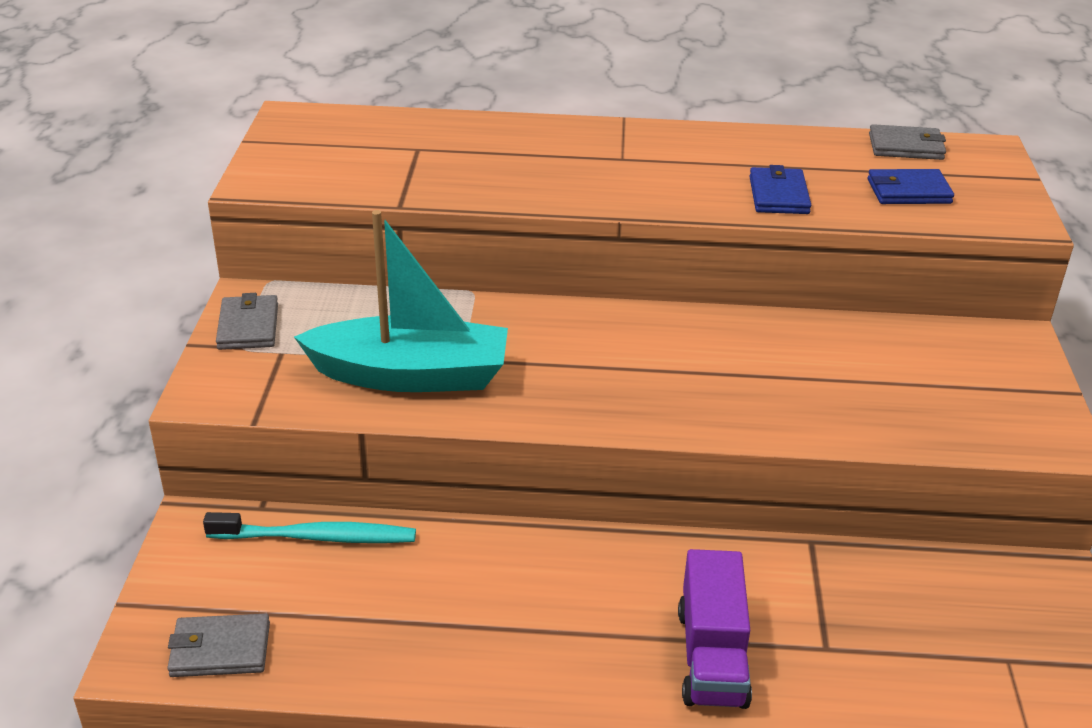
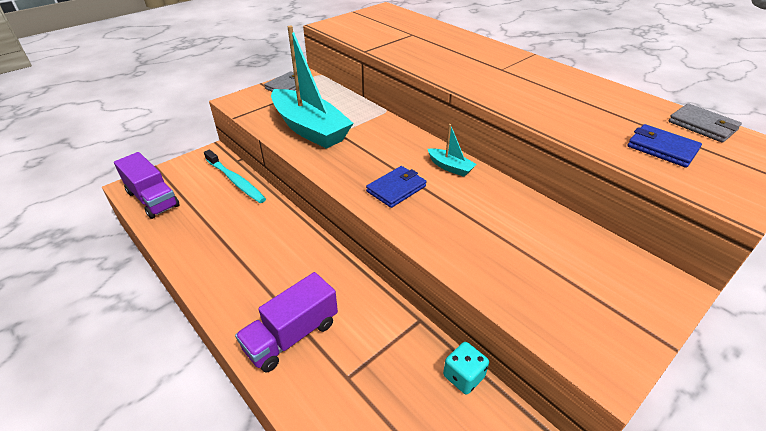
camera: 45 degrees right, 5 degrees up
grey wallet [167,614,270,677] -> purple truck [114,152,180,219]
blue wallet [749,165,811,214] -> blue wallet moved to [366,166,426,208]
none -> turquoise boat [428,124,477,177]
none -> turquoise dice [443,342,489,395]

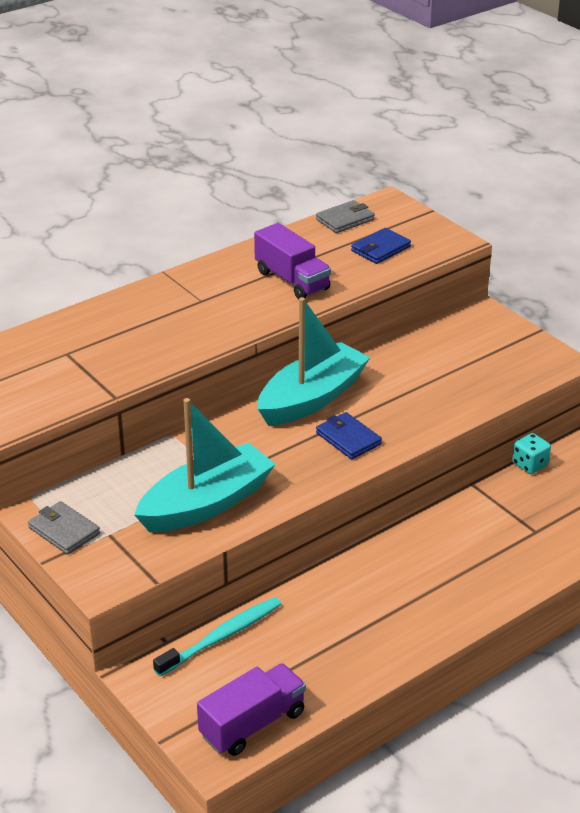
camera: 85 degrees left, 5 degrees down
purple truck [235,272,338,372] -> purple truck moved to [254,223,331,299]
turquoise boat [428,124,477,177] -> turquoise boat [258,297,371,426], size x2.32

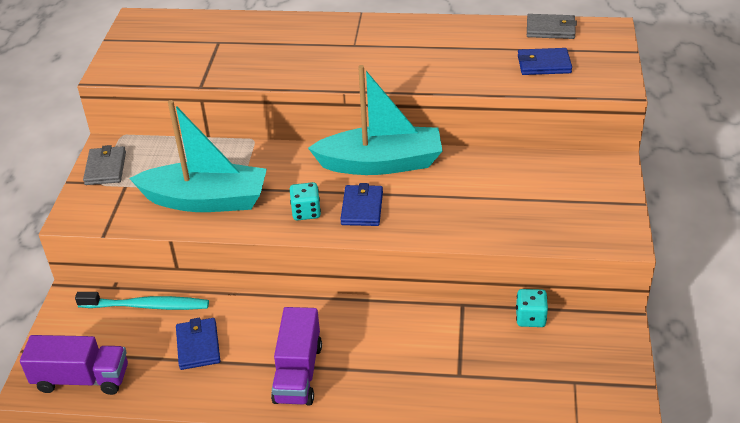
camera: 45 degrees right, 5 degrees up
purple truck [254,223,331,299] -> purple truck moved to [271,307,322,406]
none -> blue wallet [176,318,220,370]
none -> turquoise dice [290,182,321,220]

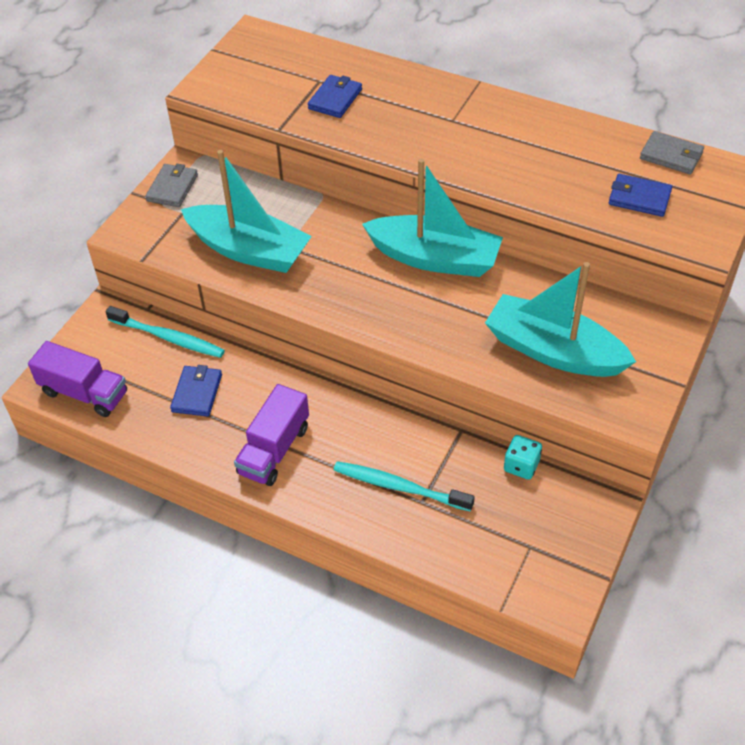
camera: 20 degrees right, 10 degrees up
turquoise dice [290,182,321,220] -> none
blue wallet [340,183,383,226] -> blue wallet moved to [308,75,362,118]
none -> turquoise toothbrush [334,461,475,512]
none -> turquoise boat [485,262,636,377]

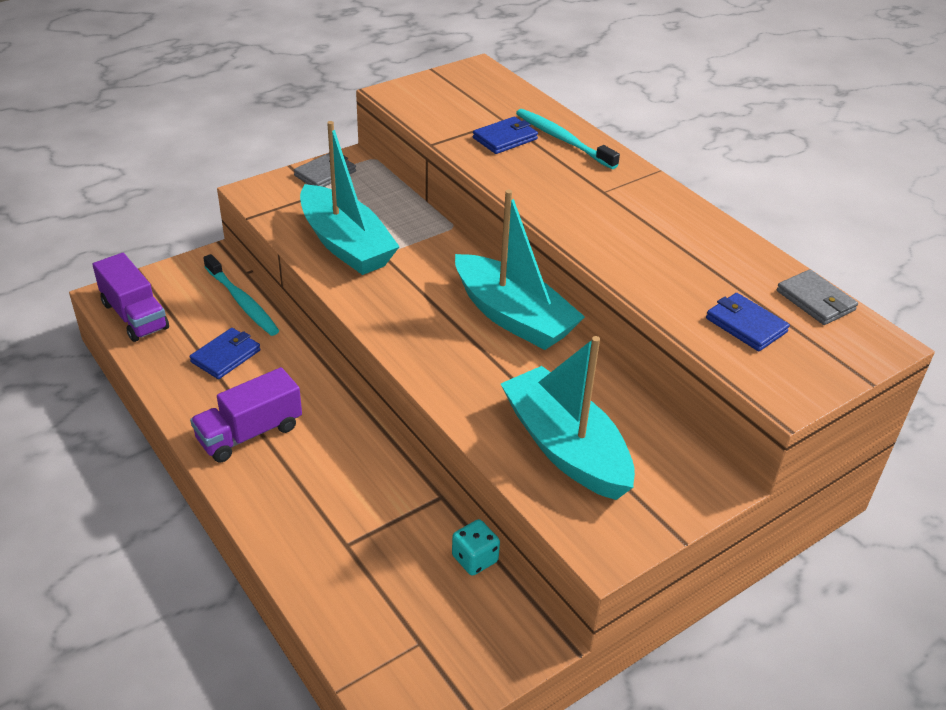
camera: 25 degrees right, 10 degrees down
turquoise toothbrush [334,461,475,512] -> turquoise toothbrush moved to [516,109,620,169]

